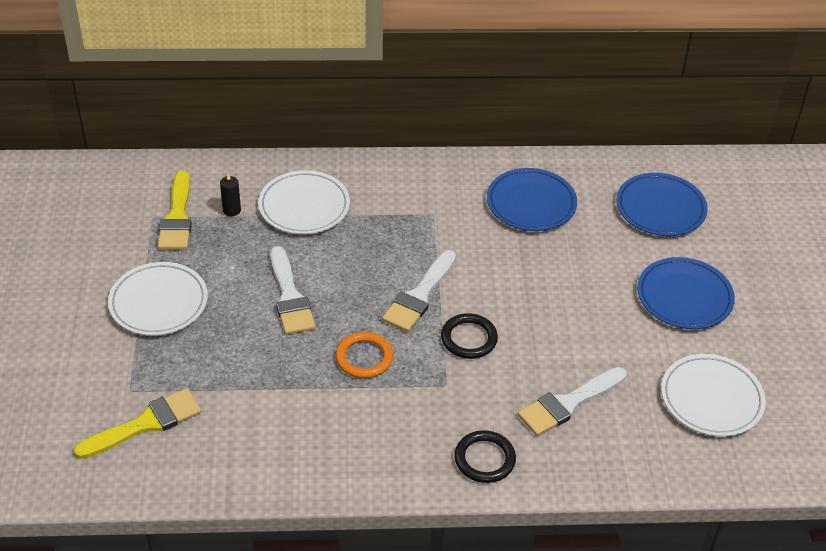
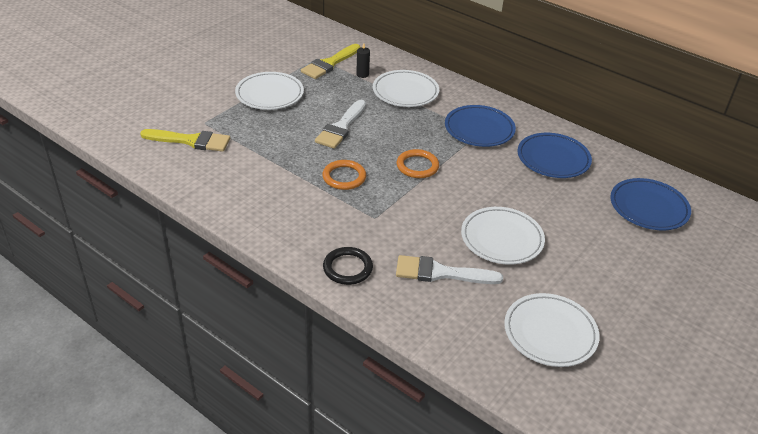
camera: 40 degrees right, 5 degrees down
white brush [382,250,456,332] -> orange ring [397,149,439,178]
black ring [441,313,498,359] -> none
blue plate [637,257,735,329] -> blue plate moved to [445,105,516,147]
none -> white plate [461,207,545,265]

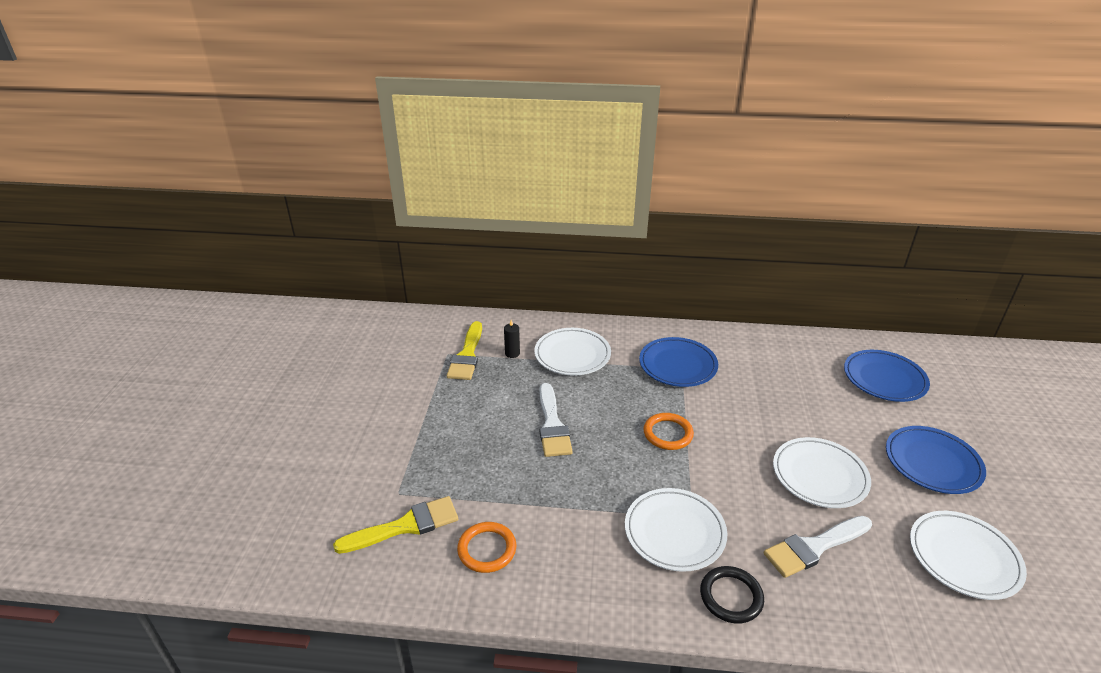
camera: 30 degrees left, 5 degrees down
white plate [235,72,304,110] -> white plate moved to [625,488,728,572]
orange ring [322,160,366,190] -> orange ring moved to [457,522,516,573]
blue plate [517,133,592,178] -> blue plate moved to [886,426,986,494]

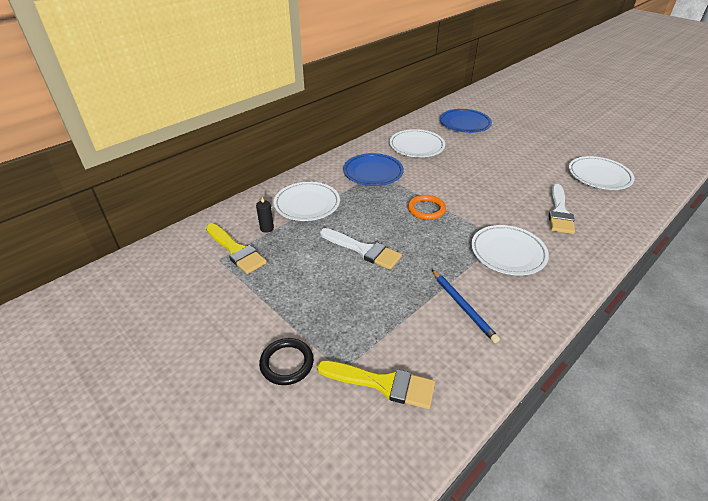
camera: 50 degrees left, 5 degrees up
yellow brush [333,496,458,554] -> yellow brush turned 90 degrees clockwise [317,360,435,409]
orange ring [457,522,516,573] -> none
black ring [700,566,764,624] -> black ring moved to [259,338,314,385]
white plate [773,437,871,508] -> white plate moved to [389,129,445,157]
blue plate [886,426,986,494] -> none
none -> blue pencil [432,270,500,343]

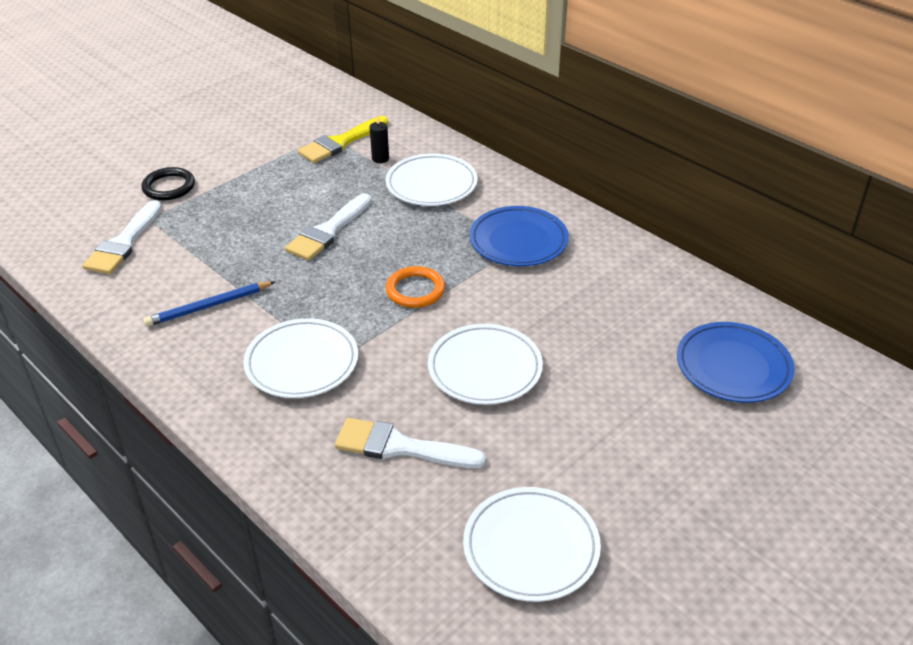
camera: 90 degrees right, 0 degrees up
yellow brush [317,360,435,409] -> white brush [82,200,162,274]
white plate [389,129,445,157] -> white plate moved to [428,324,543,405]

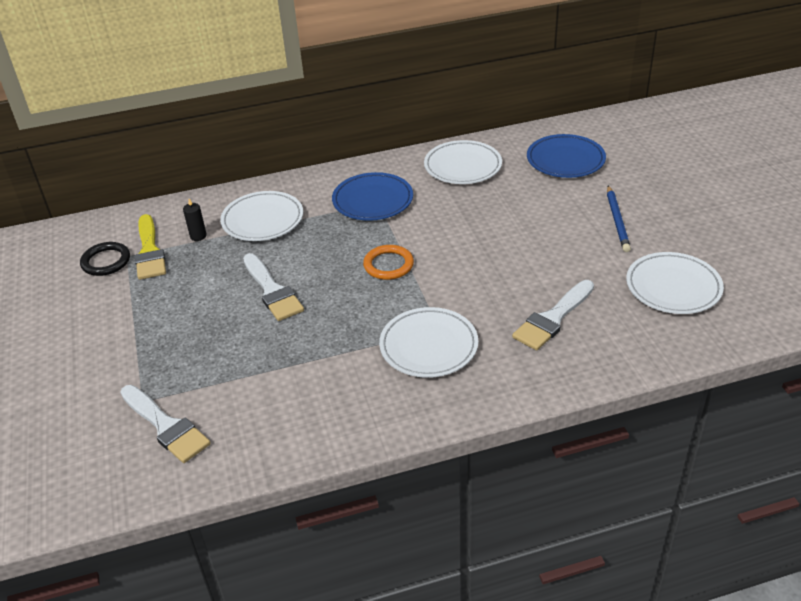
camera: 60 degrees left, 0 degrees up
black ring [141,167,195,200] -> black ring moved to [80,242,130,276]
blue pencil [143,281,275,327] -> blue pencil moved to [607,185,631,252]
white plate [428,324,543,405] -> white plate moved to [424,140,502,184]

